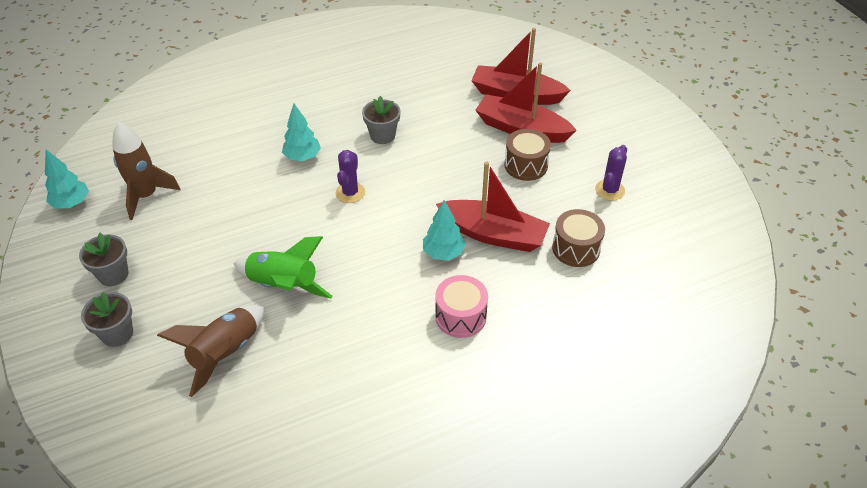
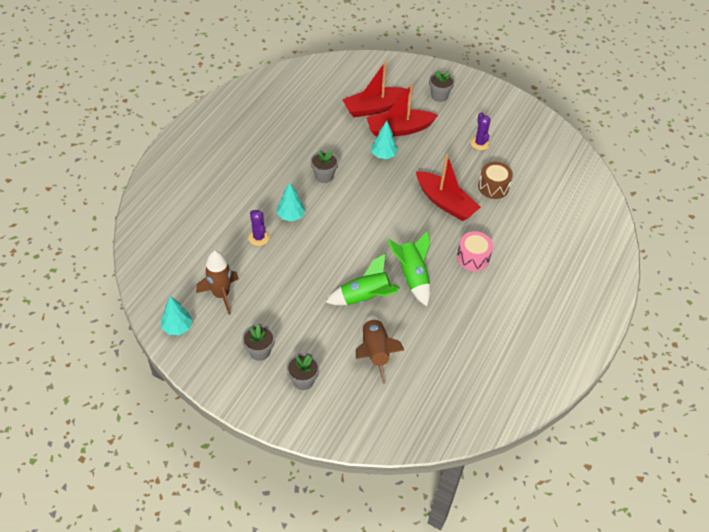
camera: 40 degrees left, 5 degrees up
purple cactus [335,150,365,203] -> purple cactus moved to [248,210,270,246]
turquoise tree [423,200,466,261] -> turquoise tree moved to [371,121,398,159]
red boat [436,161,550,252] -> red boat turned 60 degrees clockwise [416,154,481,221]
brown drum [504,129,551,181] -> none
none -> green rocket [387,231,430,306]
none -> grey flower pot [429,70,455,102]

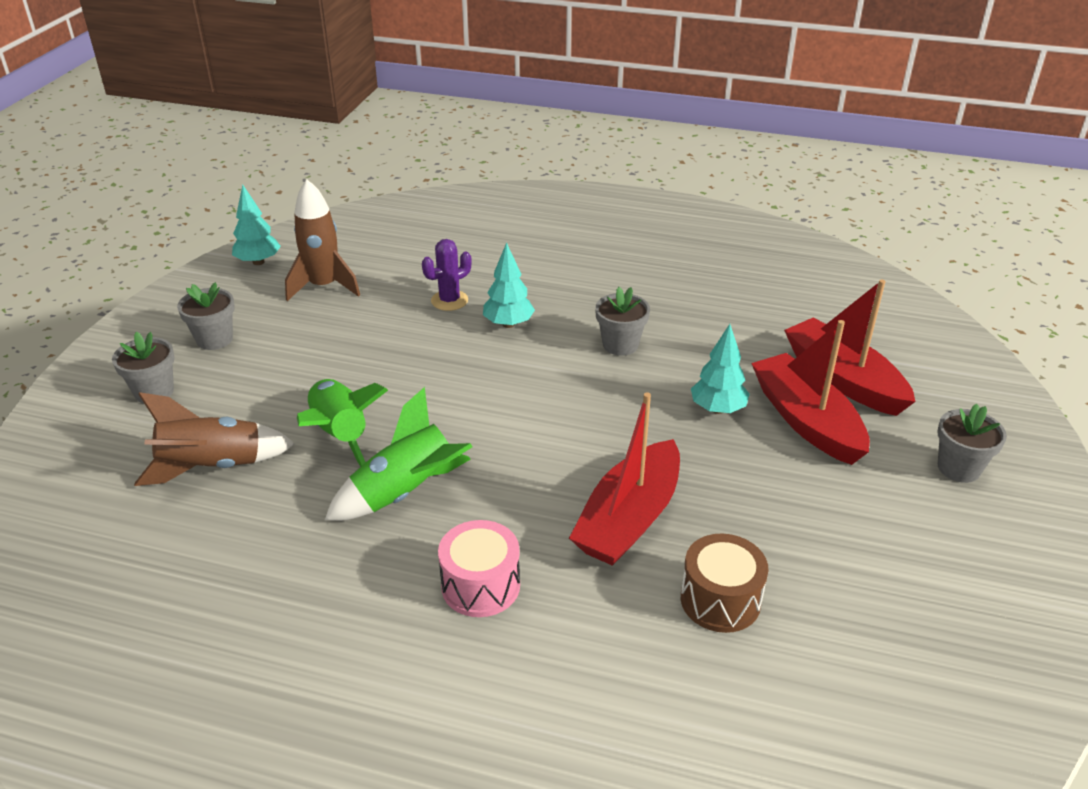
camera: 80 degrees right, 15 degrees down
purple cactus [470,112,491,150] -> none

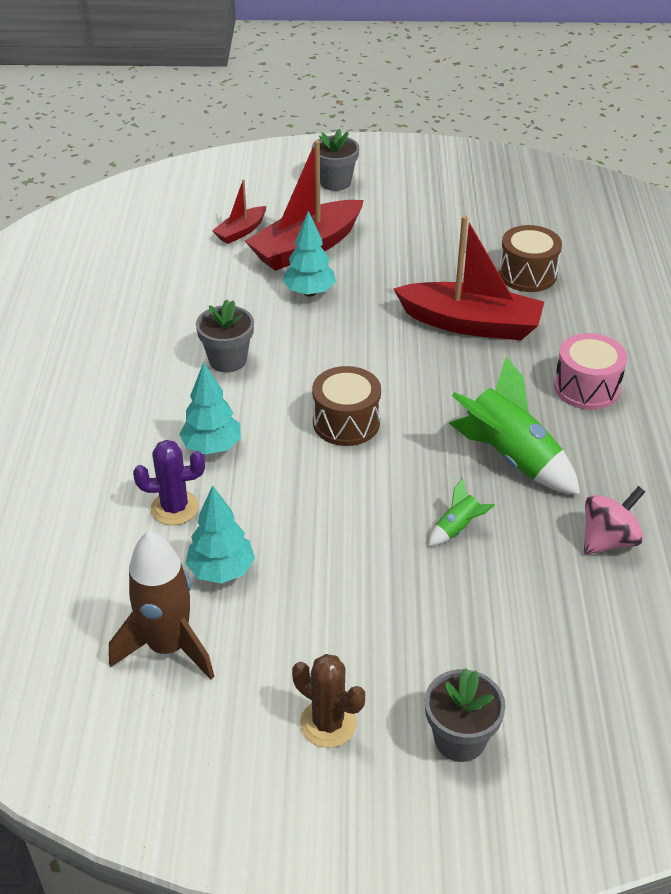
camera: 105 degrees left, 5 degrees up
brown rocket [134,392,295,486] -> none
grey flower pot [177,282,235,350] -> brown cactus [292,654,365,748]
turquoise tree [232,185,281,265] -> turquoise tree moved to [185,485,255,583]
green rocket [297,379,388,467] -> green rocket [428,478,495,546], size x0.46
purple cactus [422,239,472,311] -> purple cactus turned 45 degrees counterclockwise [133,440,205,525]
red boat [784,279,916,416] -> red boat [212,179,266,244], size x0.50
none -> brown drum [312,366,381,446]
none -> pink spinning top [584,486,645,554]

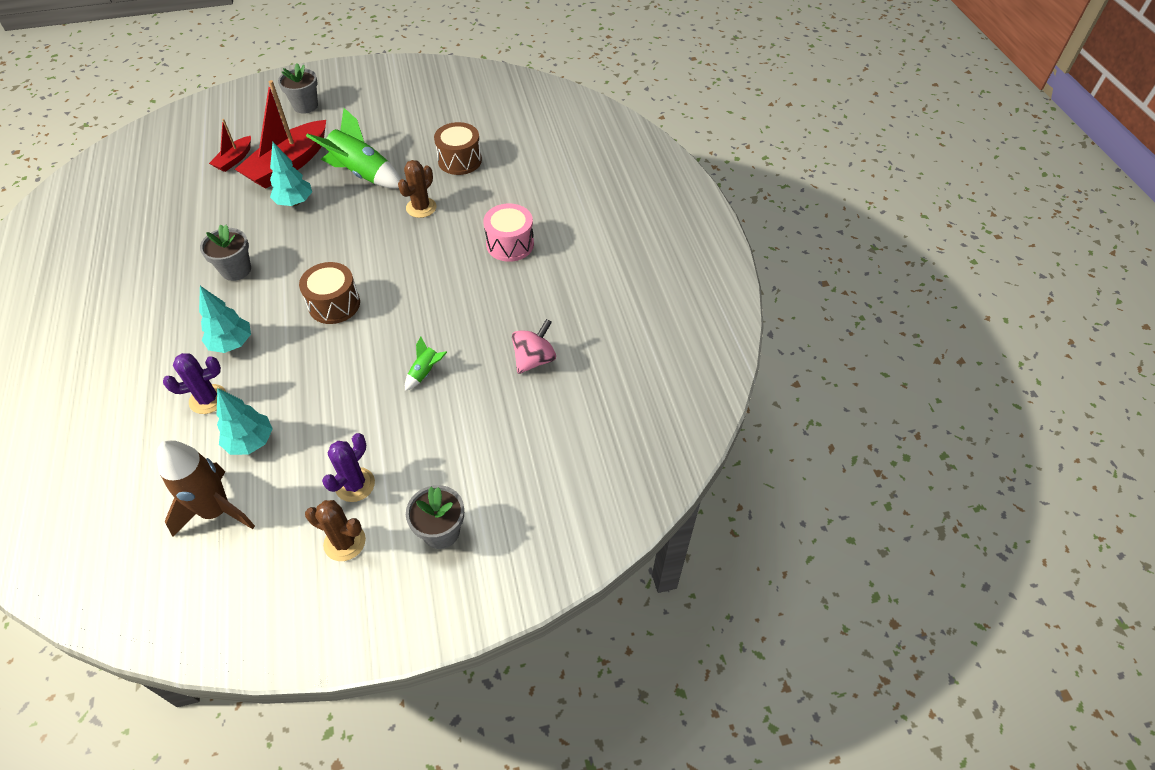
camera: 15 degrees left, 10 degrees up
red boat [394,216,544,340] -> brown cactus [398,160,436,218]
green rocket [449,357,580,495] -> green rocket moved to [306,108,401,189]
none -> purple cactus [322,433,375,502]

